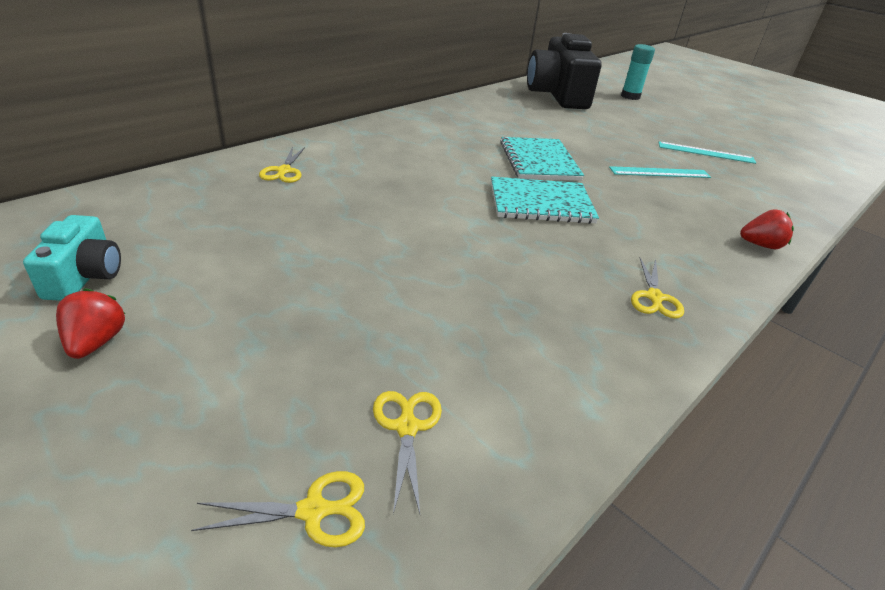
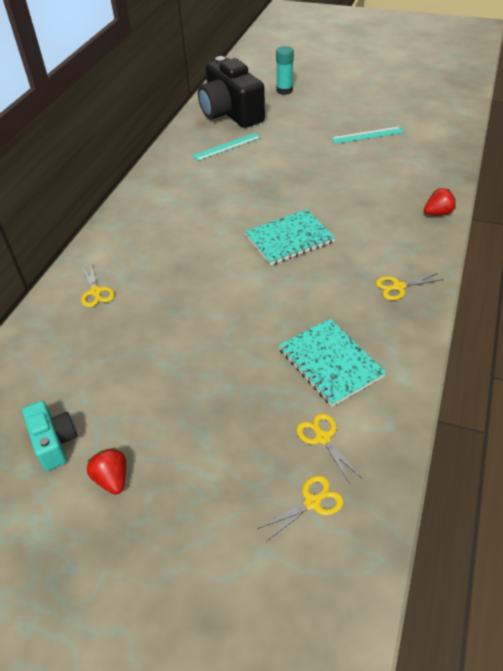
camera: 20 degrees left, 10 degrees up
turquoise notebook [500,137,584,181] -> turquoise notebook moved to [279,319,386,407]
turquoise ruler [609,166,711,178] -> turquoise ruler moved to [192,133,261,161]
yellow scissors [631,257,684,319] -> yellow scissors turned 90 degrees clockwise [376,273,444,300]

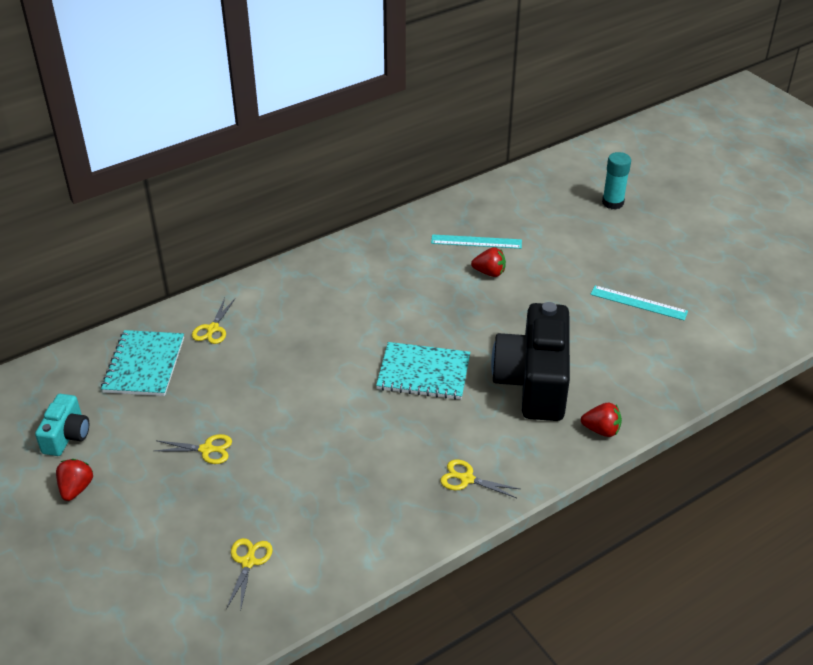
camera: 35 degrees right, 5 degrees down
black camera [198,56,265,128] -> black camera moved to [491,302,570,421]
yellow scissors [257,475,344,541] -> yellow scissors moved to [155,434,232,464]
turquoise notebook [279,319,386,407] -> turquoise notebook moved to [101,330,184,396]
none -> red strawberry [471,247,506,277]

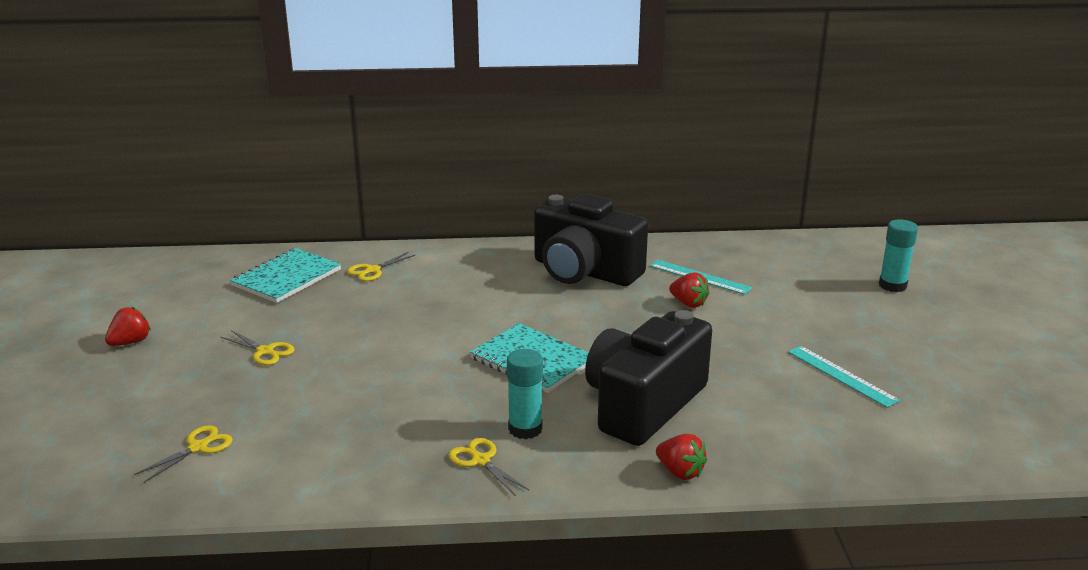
camera: 30 degrees right, 15 degrees down
turquoise camera [35,394,89,456] -> none
none -> turquoise glue stick [507,349,543,439]
none -> black camera [534,194,648,286]

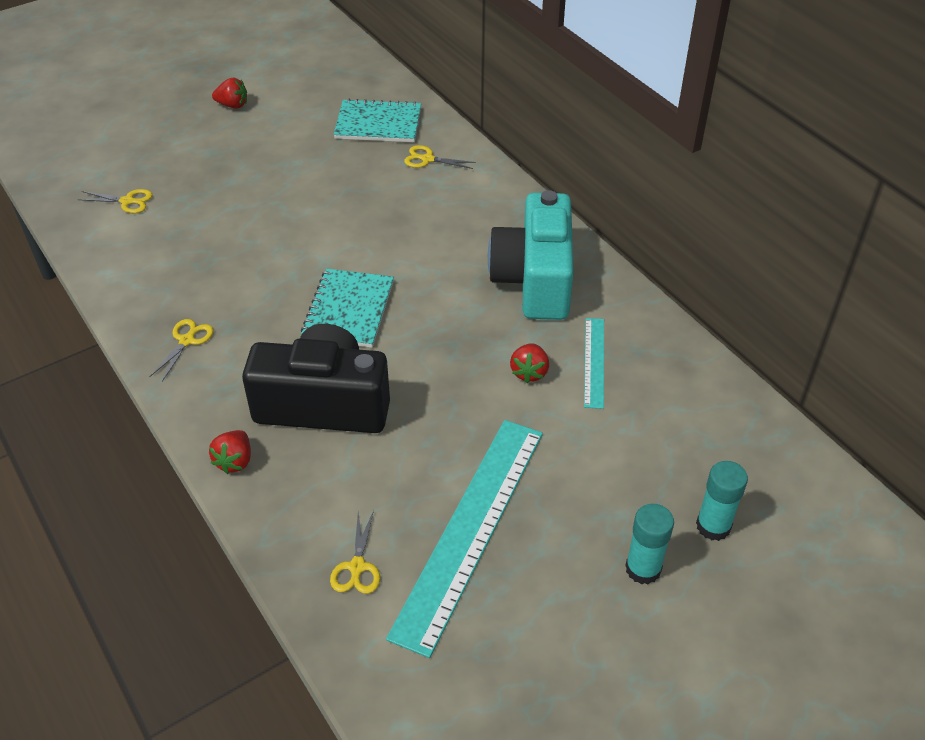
camera: 60 degrees right, 20 degrees up
yellow scissors [221,330,294,365] -> yellow scissors moved to [330,510,380,594]
turquoise glue stick [507,349,543,439] -> turquoise glue stick moved to [625,504,674,585]
black camera [534,194,648,286] -> turquoise camera [488,190,574,320]
turquoise ruler [788,346,900,408] -> turquoise ruler [386,420,543,658], size x2.07

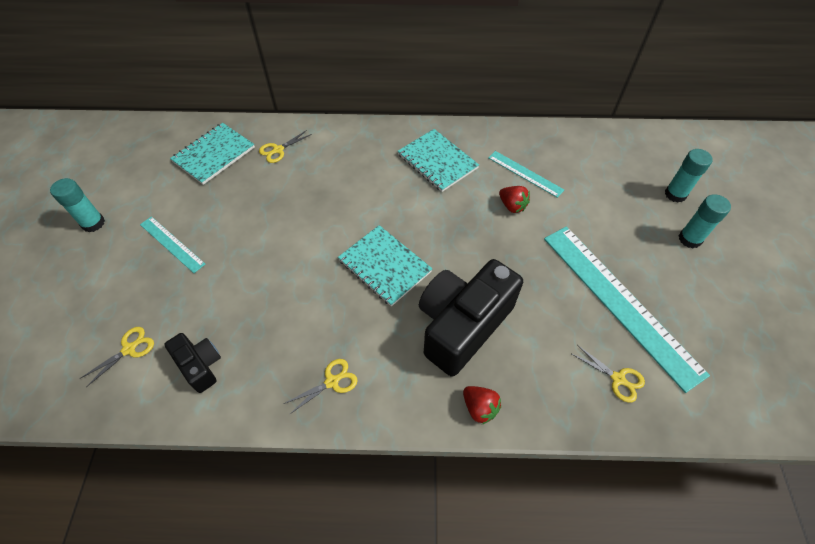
camera: 55 degrees left, 10 degrees up
yellow scissors [149,319,214,381] -> yellow scissors turned 90 degrees clockwise [284,359,358,415]
red strawberry [212,77,247,109] -> turquoise glue stick [50,178,105,232]
turquoise camera [488,190,574,320] -> turquoise notebook [397,129,479,192]
none -> turquoise ruler [140,216,206,273]
none -> black camera [164,333,221,393]

